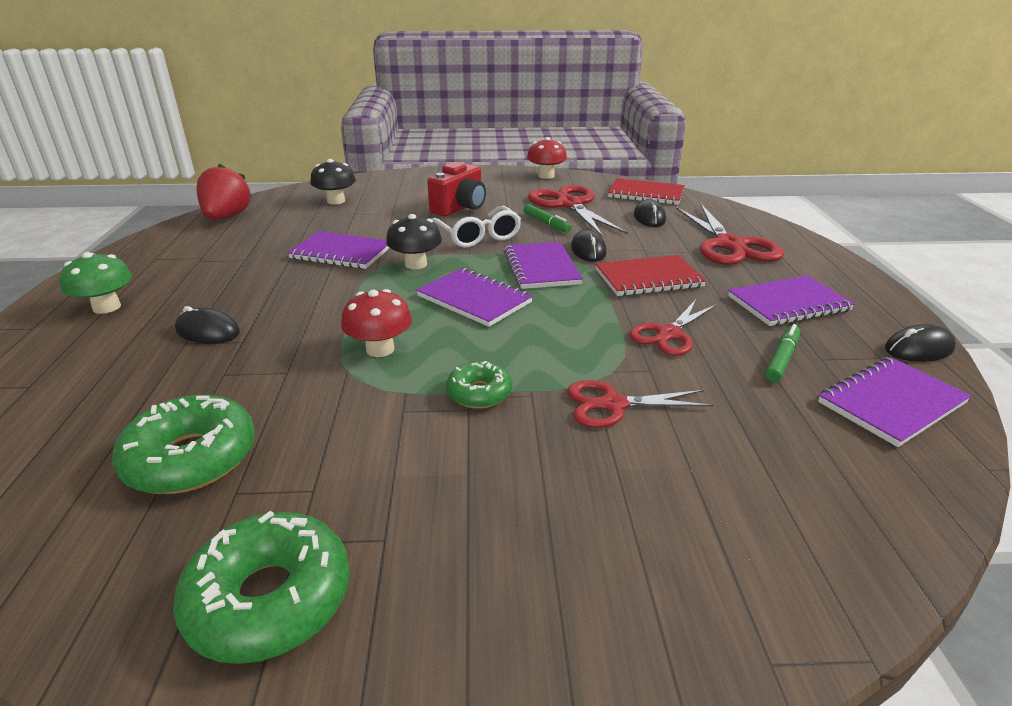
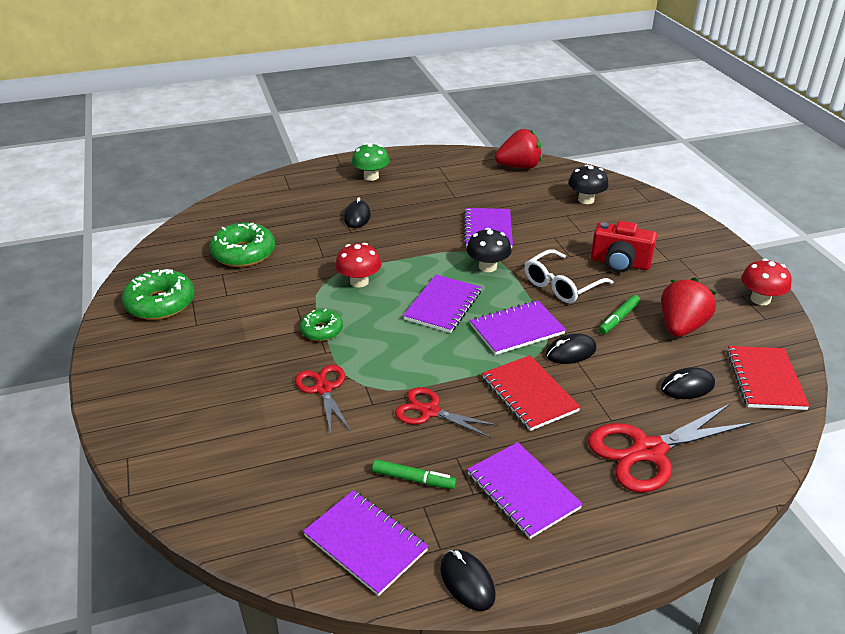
camera: 75 degrees right, 5 degrees up
red scissors [528,185,628,236] -> red strawberry [661,278,716,337]

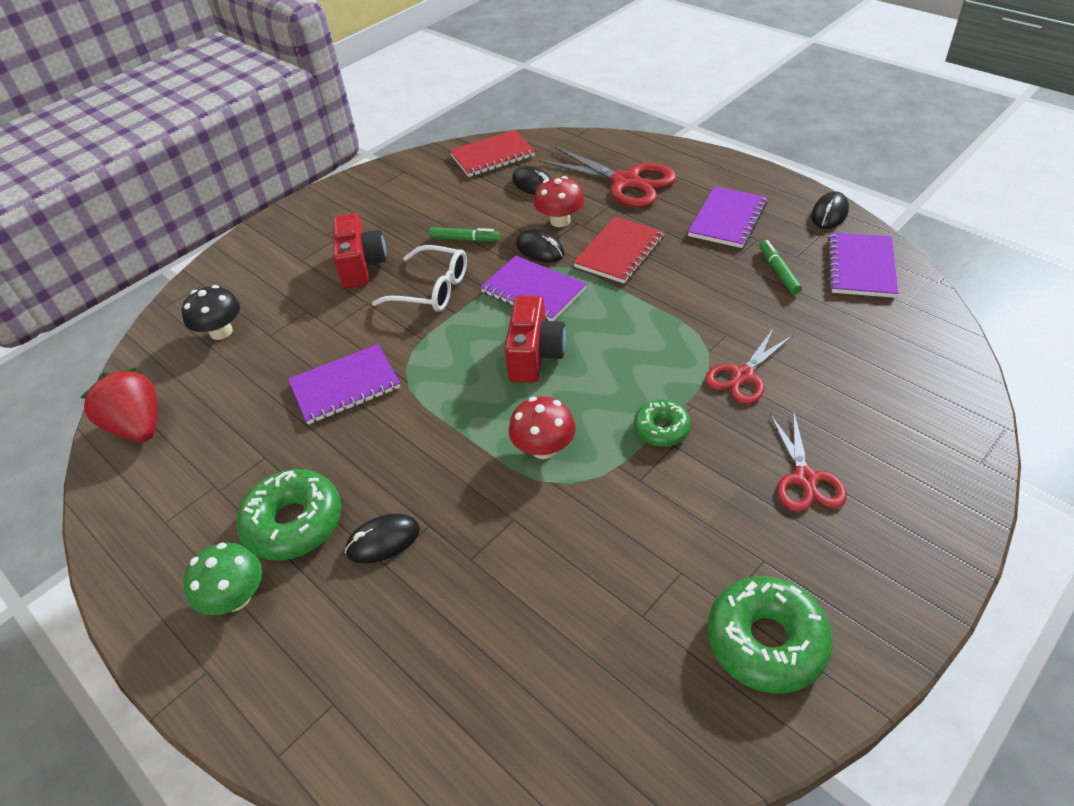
camera: 115 degrees left, 10 degrees up
green donut [210,223,275,267] -> green donut moved to [236,469,341,561]
red scissors [395,387,498,438] -> red scissors moved to [770,413,847,512]
purple notebook [403,275,481,333] -> red camera [504,296,566,383]
black mushroom [466,228,511,272] -> none
red strawberry [661,278,716,337] -> none
red mushroom [741,259,792,305] -> red mushroom moved to [534,176,584,227]

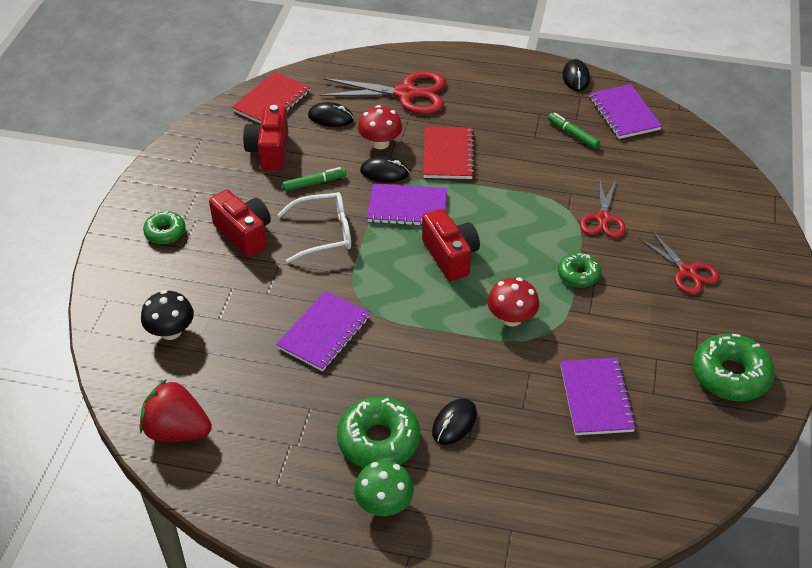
camera: 35 degrees left, 0 degrees up
purple notebook [688,186,768,248] -> purple notebook moved to [560,358,636,435]
none -> green donut [143,211,185,244]
none -> red camera [243,105,288,170]

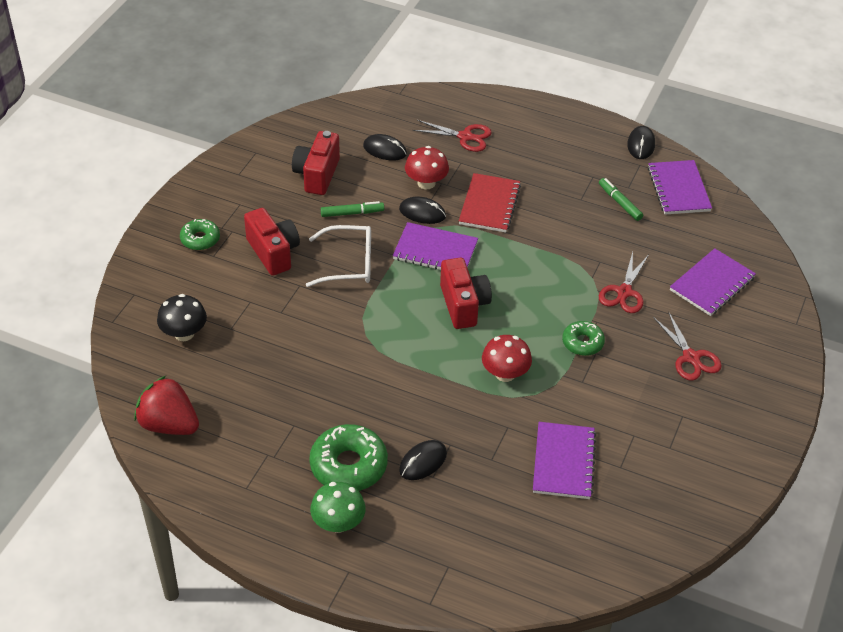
camera: 10 degrees right, 0 degrees up
red notebook [232,72,311,124] -> none
purple notebook [276,291,371,371] -> purple notebook moved to [670,248,756,316]
red scissors [320,71,446,114] -> red scissors [413,120,492,152], size x0.61
green donut [693,333,775,401] -> none

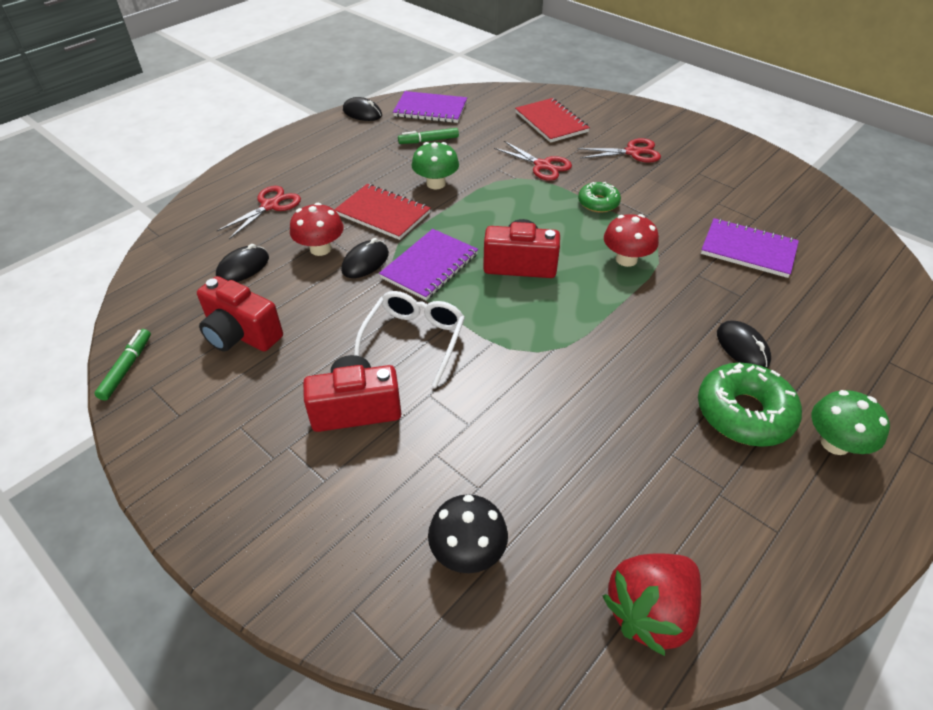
camera: 70 degrees left, 0 degrees up
green donut [180,219,220,250] -> none
green marker [321,201,384,217] -> green marker moved to [94,329,151,401]
purple notebook [670,248,756,316] -> red notebook [515,98,590,143]
none -> green mushroom [412,142,459,189]

